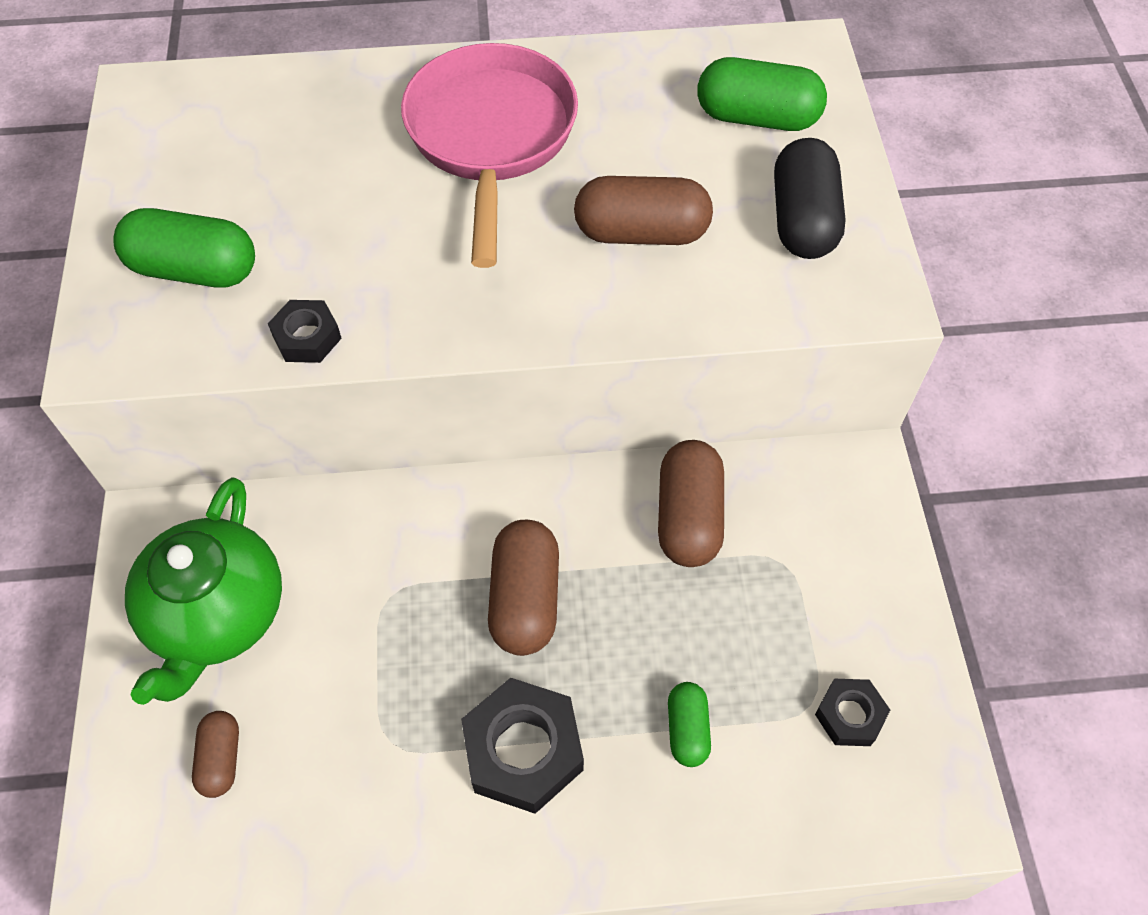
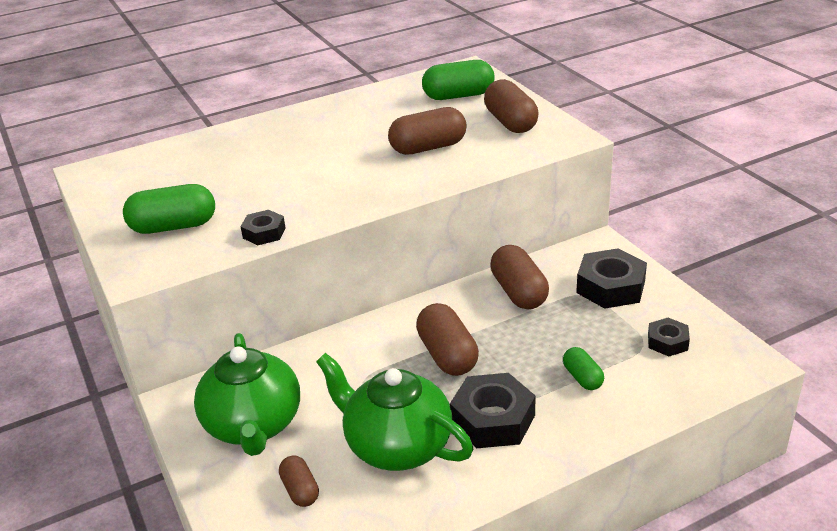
camera: 20 degrees left, 25 degrees down
pink pan [401,43,578,268] -> none
black capsule [774,138,846,259] -> brown capsule [484,79,538,133]
none -> green teapot [316,353,473,471]
none -> black nut [576,248,647,309]

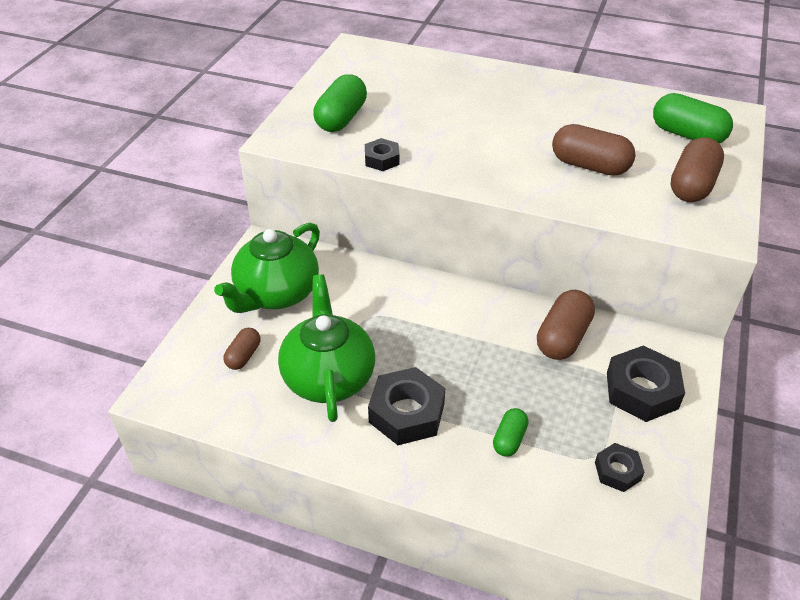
camera: 45 degrees right, 10 degrees up
green capsule [123,184,215,234] -> green capsule turned 75 degrees clockwise [313,74,367,132]
brown capsule [416,303,479,376] -> none

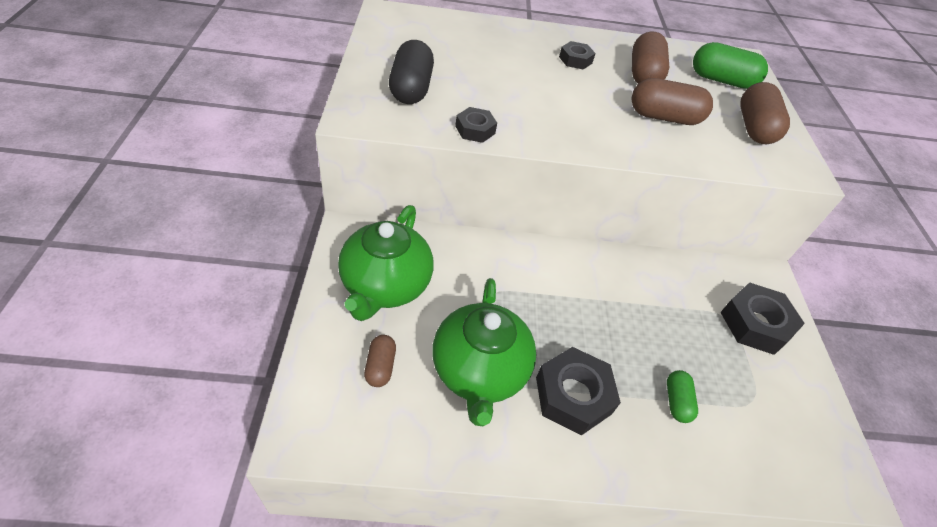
camera: 25 degrees left, 5 degrees up
green teapot [278,274,375,422] -> green teapot turned 150 degrees counterclockwise [432,278,536,426]
green capsule [313,74,367,132] -> black capsule [389,40,434,104]
brown capsule [537,290,595,360] -> brown capsule moved to [632,31,669,84]
black nut [595,443,645,492] -> black nut moved to [559,41,596,70]

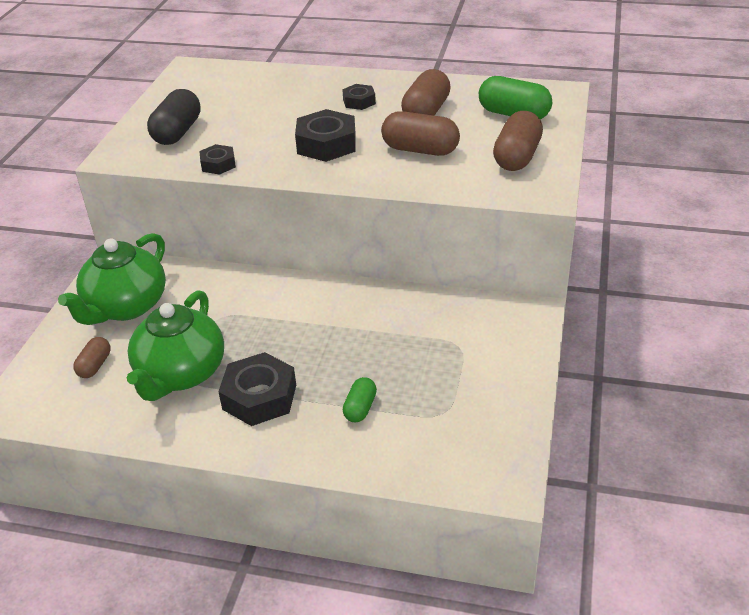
camera: 20 degrees right, 10 degrees down
black nut [720,282,805,355] -> black nut moved to [295,109,356,162]

